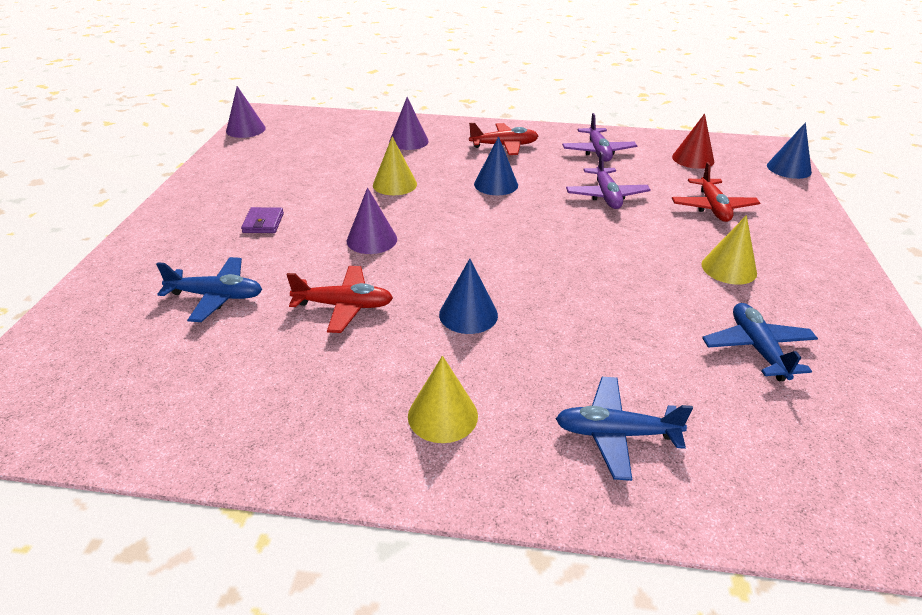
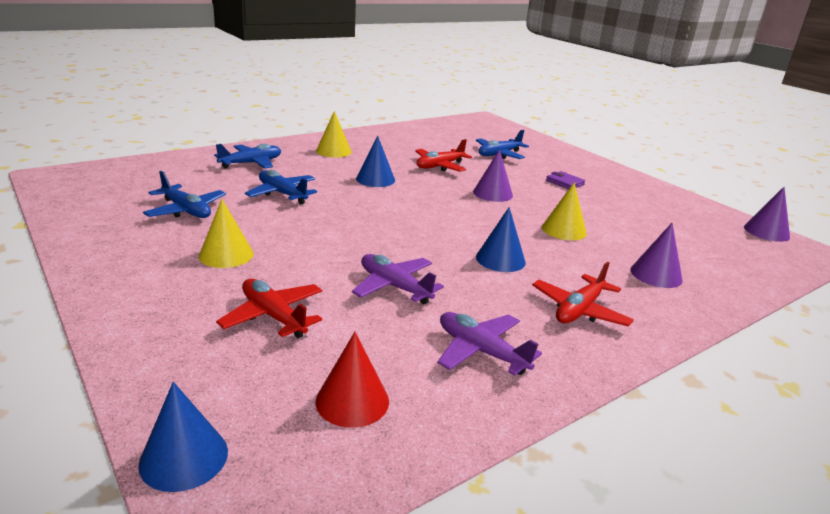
camera: 135 degrees right, 10 degrees down
none -> blue plane [245,170,317,204]

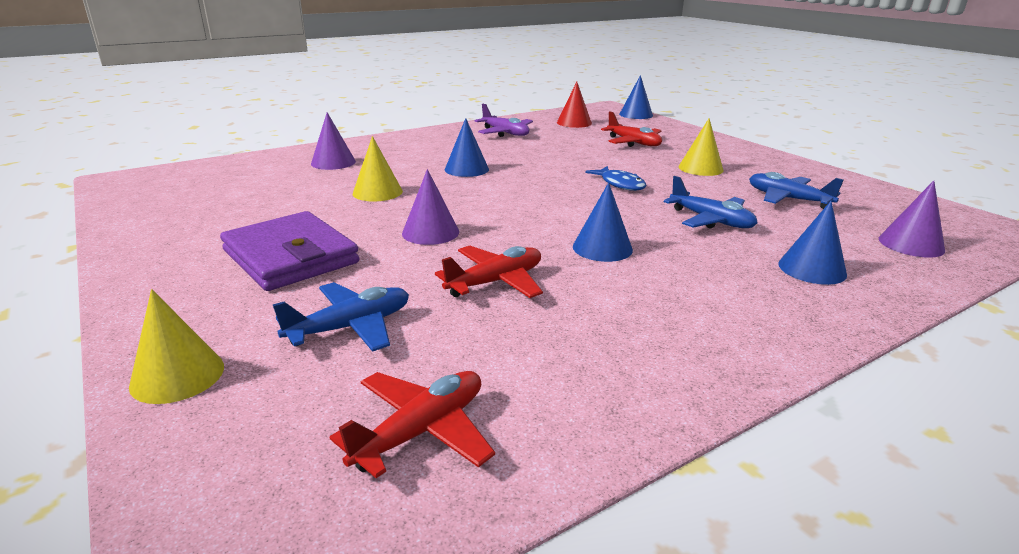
camera: 175 degrees left, 0 degrees up
blue plane [214,144,281,169] -> blue cone [778,201,847,285]
yellow cone [316,111,352,157] -> yellow cone moved to [129,289,224,404]
purple plane [352,254,444,304] -> none
red plane [532,261,634,326] -> red plane moved to [330,371,495,478]
purple wallet [546,171,585,189] -> purple wallet [220,211,359,291], size x2.27
purple cone [744,187,790,242] -> purple cone moved to [879,181,945,258]
none -> blue fish [586,166,646,191]

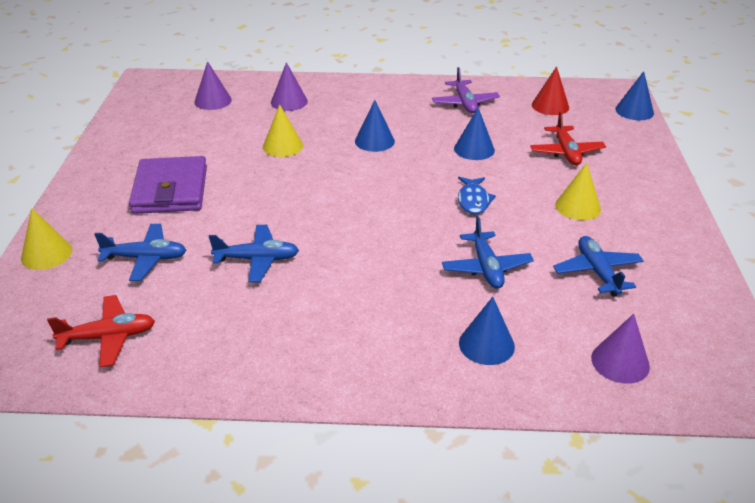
camera: 35 degrees right, 10 degrees up
purple cone [402,169,459,245] -> purple cone moved to [194,61,232,110]
red plane [435,246,543,298] -> blue plane [209,225,299,282]
blue cone [573,182,633,262] -> blue cone moved to [454,108,495,160]

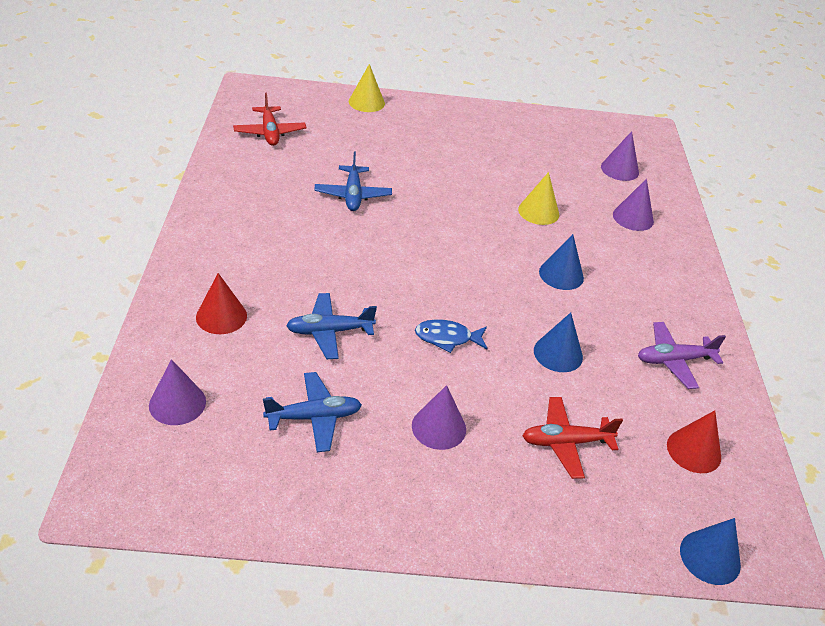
camera: 85 degrees right, 5 degrees up
blue plane [94,224,186,281] -> none
purple wallet [129,156,207,214] -> none
blue cone [459,297,515,365] -> red cone [196,273,247,334]
yellow cone [555,163,601,220] -> purple cone [412,385,466,450]

